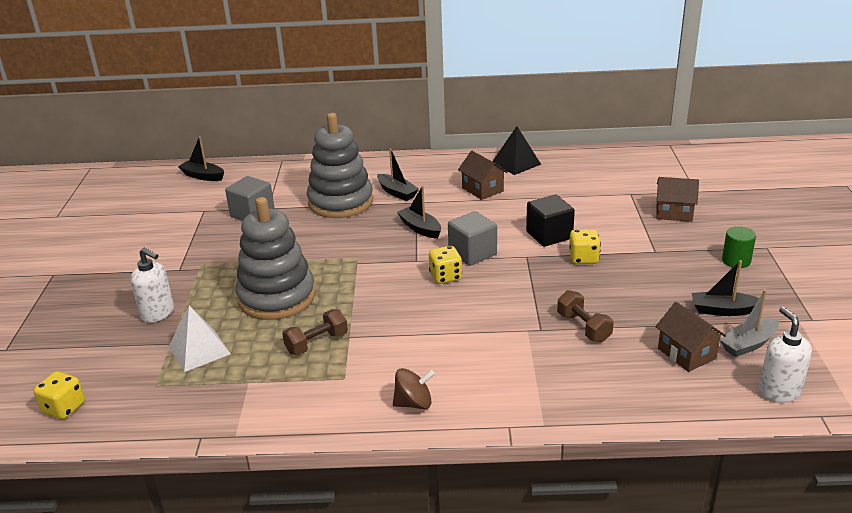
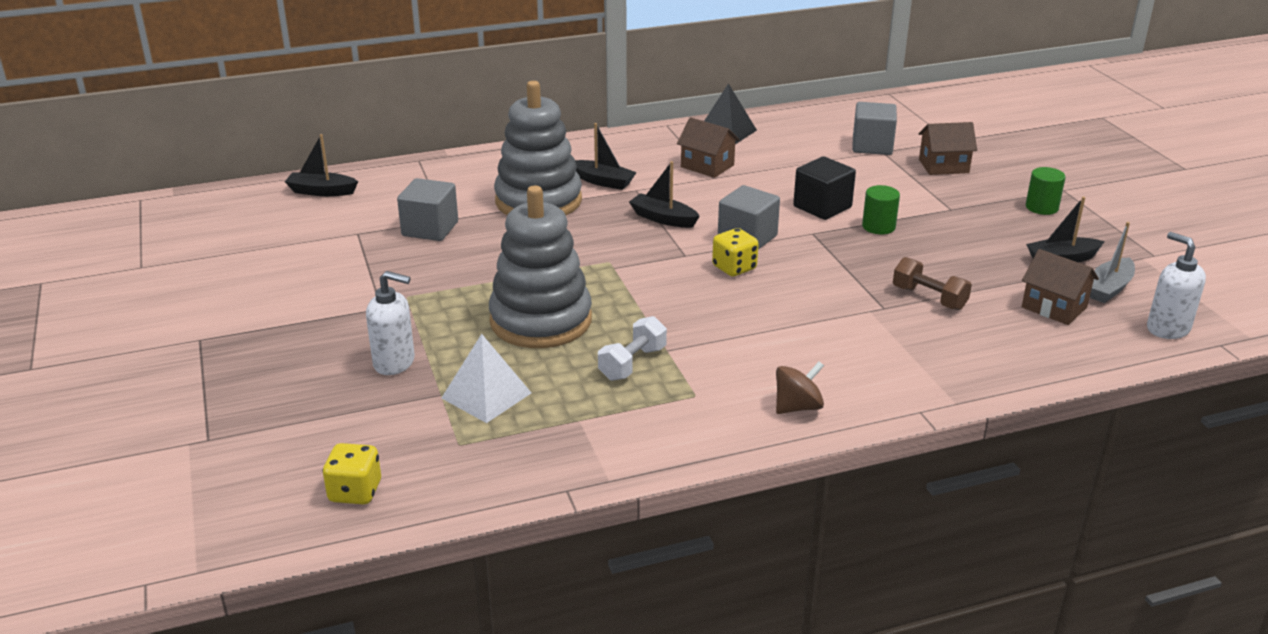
camera: 20 degrees left, 0 degrees up
brown dumbbell [282,309,348,355] -> white dumbbell [598,316,667,381]
yellow dice [569,229,601,264] -> green cylinder [862,185,900,234]
none -> grey cube [852,102,897,155]

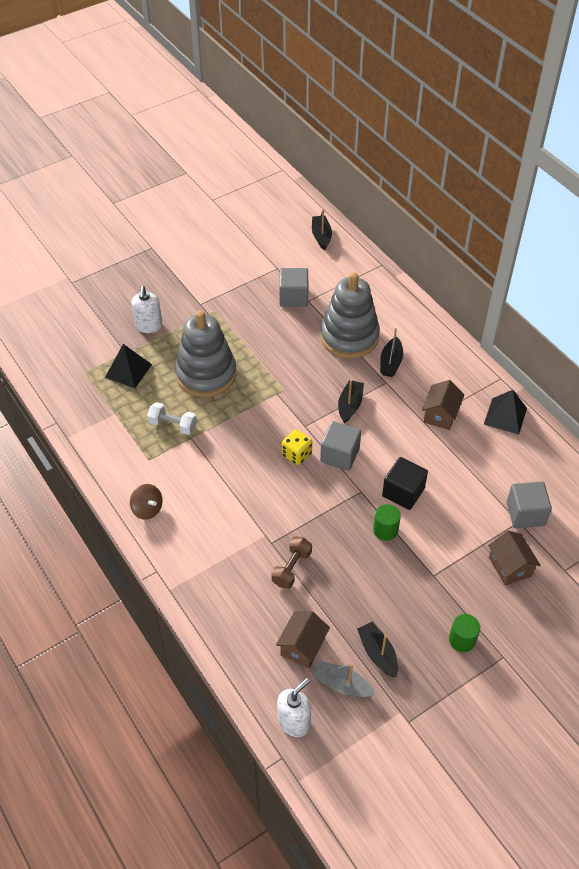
camera: 75 degrees right, 20 degrees up
yellow dice [323,443,381,504] -> none
white pyramid [442,334,531,423] -> black pyramid [105,344,152,388]

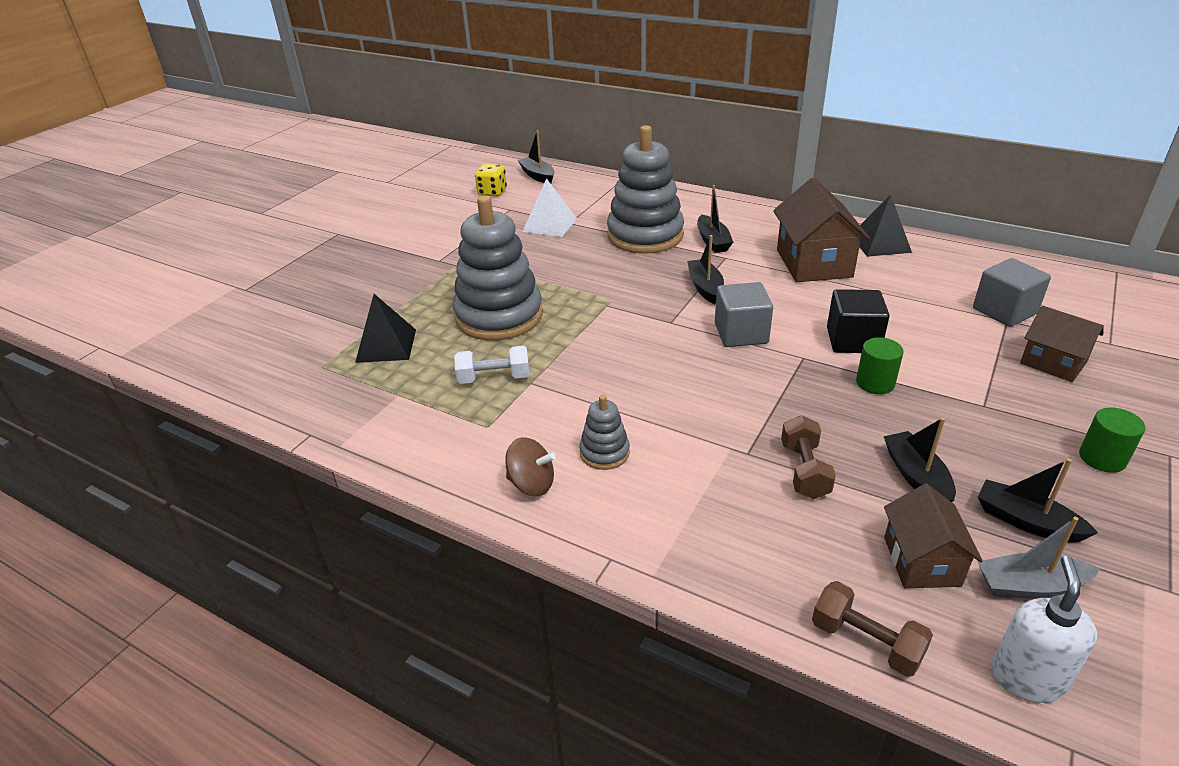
camera: 25 degrees left, 15 degrees down
white soap dispenser [132,286,162,333] -> none
grey cube [279,268,308,307] -> white pyramid [522,178,577,237]
yellow dice [282,430,312,465] -> yellow dice moved to [475,164,507,196]
brown house [422,380,465,430] -> brown house [773,178,870,282], size x1.62
none -> grey stacking toy [579,395,630,470]
none -> brown dumbbell [812,581,933,677]
none -> black boat [884,417,956,502]

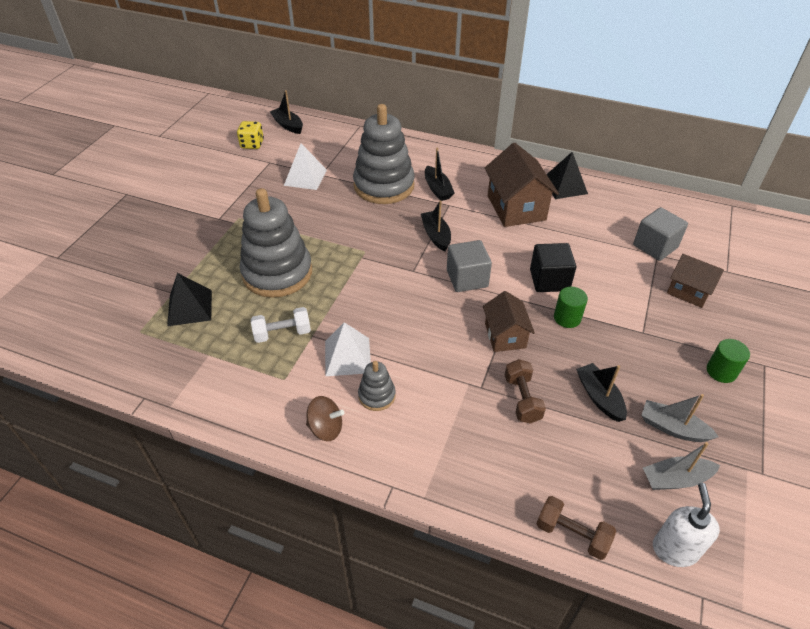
camera: 10 degrees left, 10 degrees up
brown house [884,483,983,588] -> brown house moved to [483,291,535,352]
black boat [978,459,1098,543] -> grey boat [641,394,719,442]
none -> white pyramid [325,322,371,376]

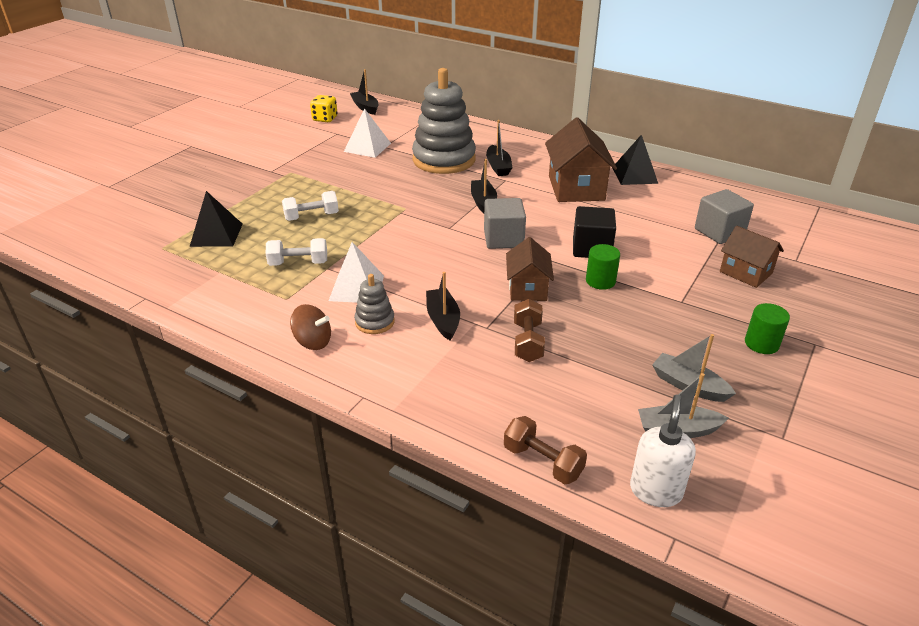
camera: 10 degrees right, 10 degrees down
grey stacking toy [240,188,312,298] -> white dumbbell [282,191,339,221]
black boat [576,363,627,422] -> black boat moved to [426,272,460,340]

